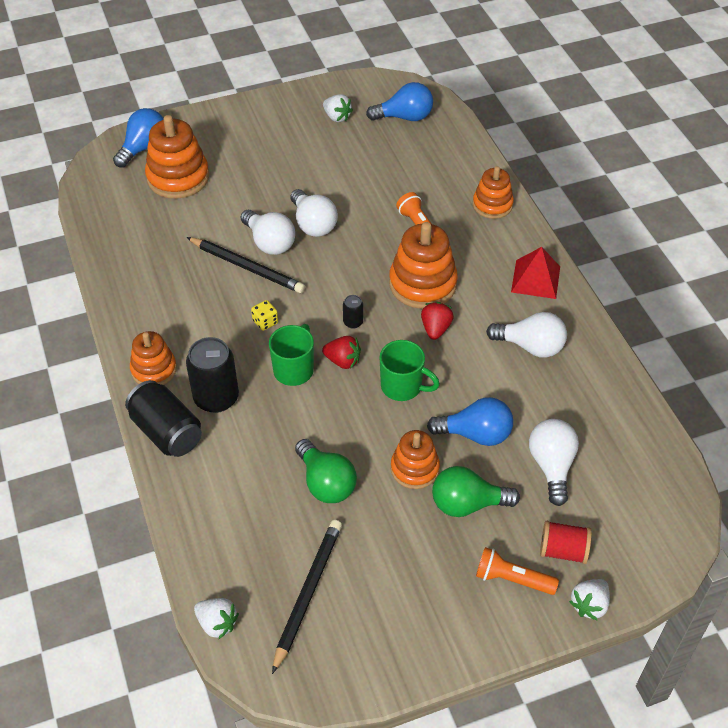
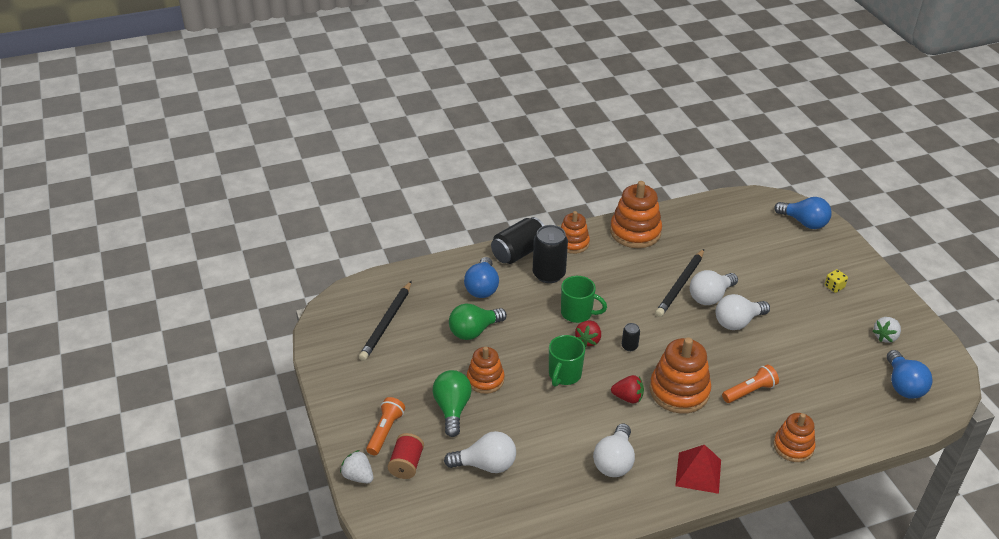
camera: 90 degrees right, 10 degrees down
orange stacking toy [145,115,209,199] -> orange stacking toy moved to [610,181,662,248]
white strawberry [194,598,239,639] -> none
yellow dice [251,300,278,331] -> yellow dice moved to [825,269,848,293]
black pencil [272,520,342,674] -> black pencil turned 90 degrees clockwise [359,281,412,361]
blue light bulb [427,397,513,446] -> blue light bulb moved to [464,257,499,298]

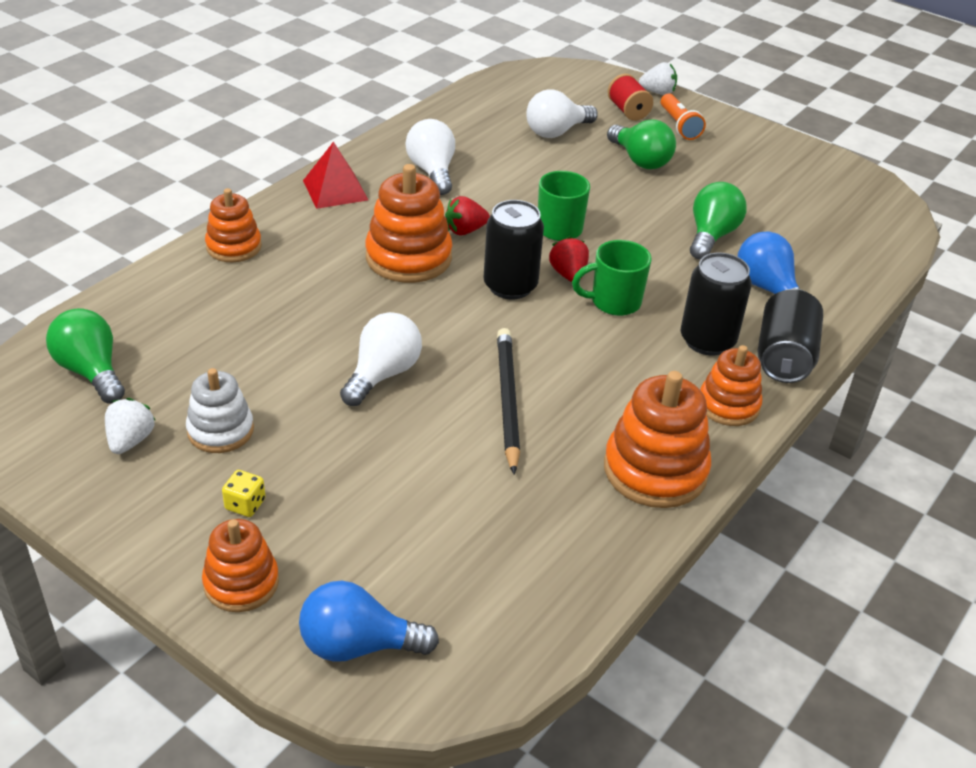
camera: 145 degrees right, 0 degrees up
black pencil [359,281,412,361] -> none
orange stacking toy [467,346,504,394] -> orange stacking toy moved to [202,519,279,612]
black can [622,323,640,351] -> black can [484,200,544,300], size x2.15
white light bulb [690,270,738,305] -> none
orange flashlight [722,364,779,403] -> none
blue light bulb [887,350,933,399] -> green light bulb [46,308,125,403]
none -> white stacking toy [186,368,254,453]

